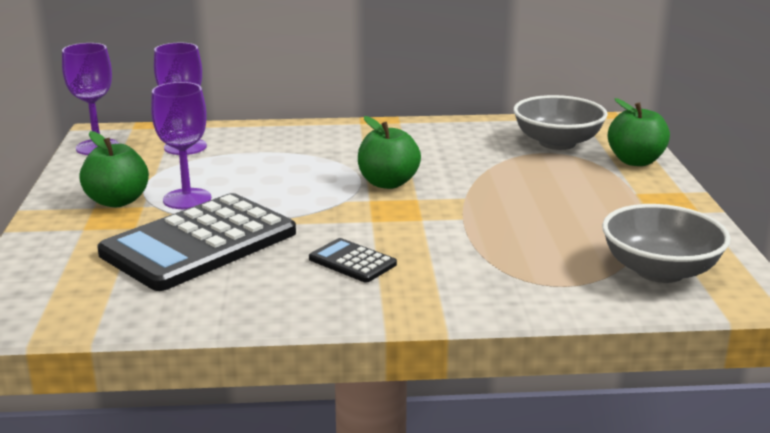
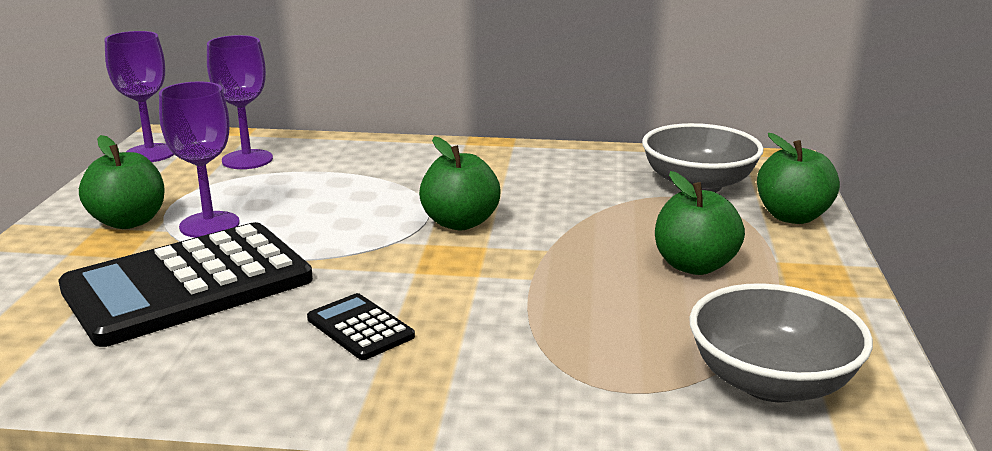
camera: 10 degrees right, 0 degrees up
none -> green apple [655,171,745,275]

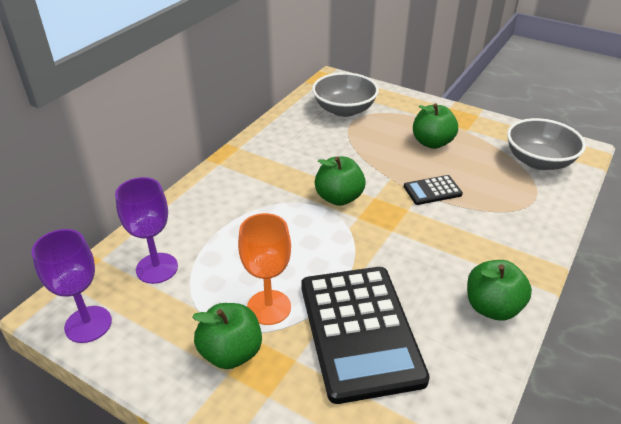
camera: 65 degrees left, 15 degrees up
purple goblet [159,82,240,238] -> orange goblet [238,213,291,325]
black calculator [307,293,415,360] -> black calculator moved to [404,175,463,205]
green apple [757,133,840,224] -> green apple moved to [467,260,532,321]

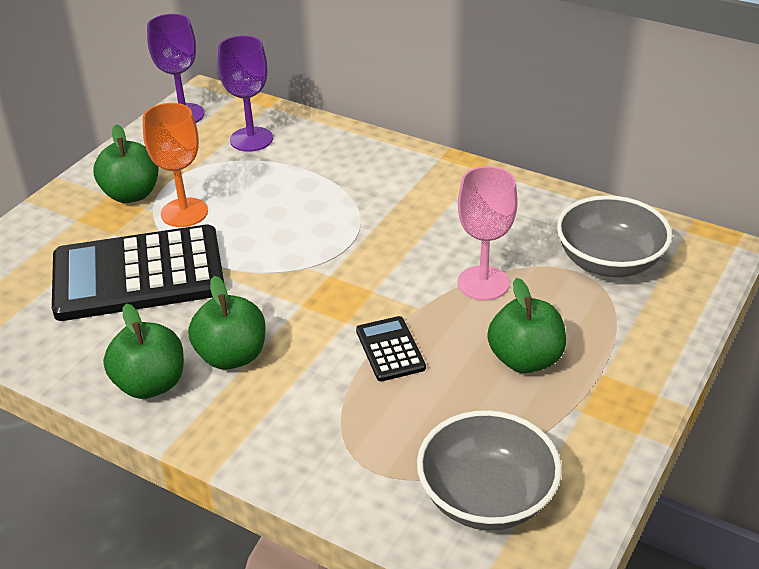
camera: 90 degrees right, 0 degrees up
green apple [315,157,366,206] -> green apple moved to [188,276,266,370]
none -> pink goblet [458,166,518,300]

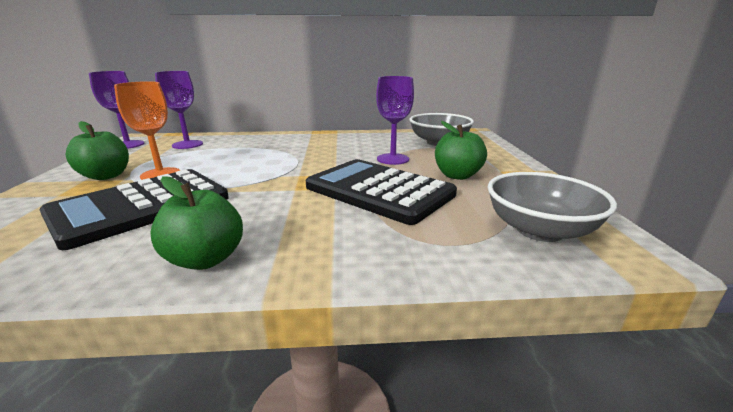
camera: 35 degrees left, 15 degrees down
green apple [188,276,266,370] -> none
black calculator [356,316,426,381] -> black calculator [306,159,457,225], size x2.27
pink goblet [458,166,518,300] -> purple goblet [376,76,414,165]

